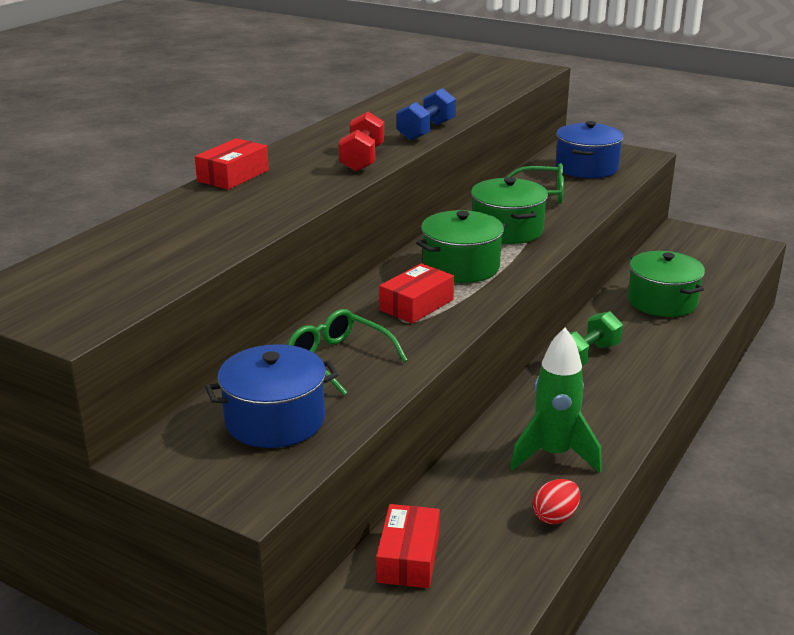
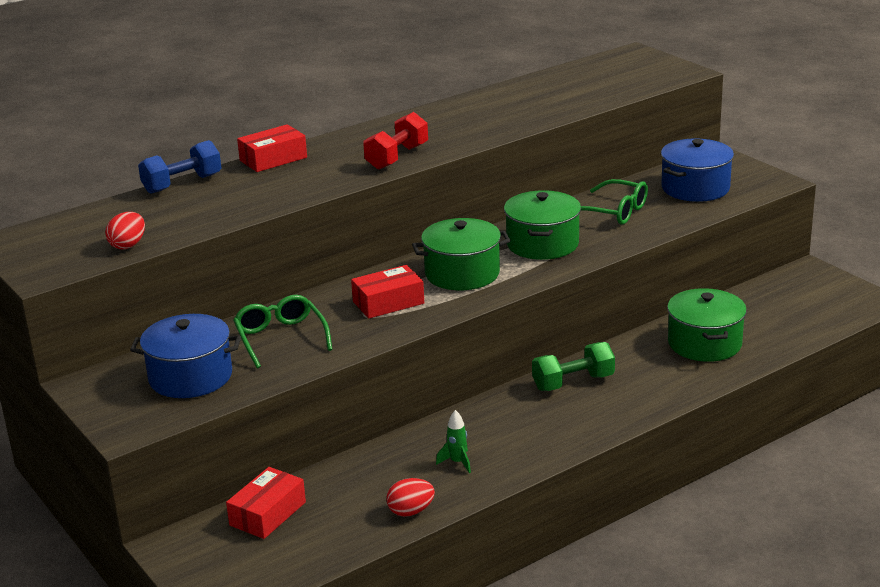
camera: 25 degrees right, 0 degrees up
blue dumbbell [397,88,456,141] -> blue dumbbell moved to [138,140,221,194]
green rocket [510,328,602,473] -> green rocket [436,410,471,473], size x0.46
none -> red egg [105,212,145,249]

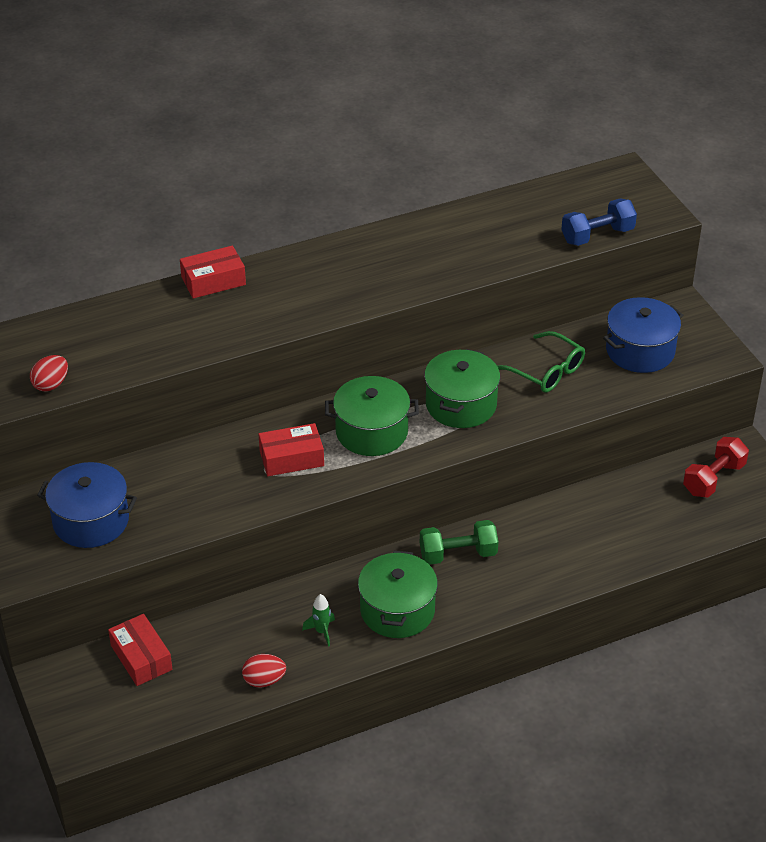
camera: 10 degrees right, 15 degrees up
blue dumbbell [138,140,221,194] -> blue dumbbell moved to [561,199,637,246]
red box [226,467,306,539] -> red box turned 75 degrees counterclockwise [108,614,172,686]
green glasses [233,295,332,369] -> none
red dumbbell [363,112,428,170] -> red dumbbell moved to [683,437,749,498]
green pot [667,288,747,362] -> green pot moved to [358,551,438,638]

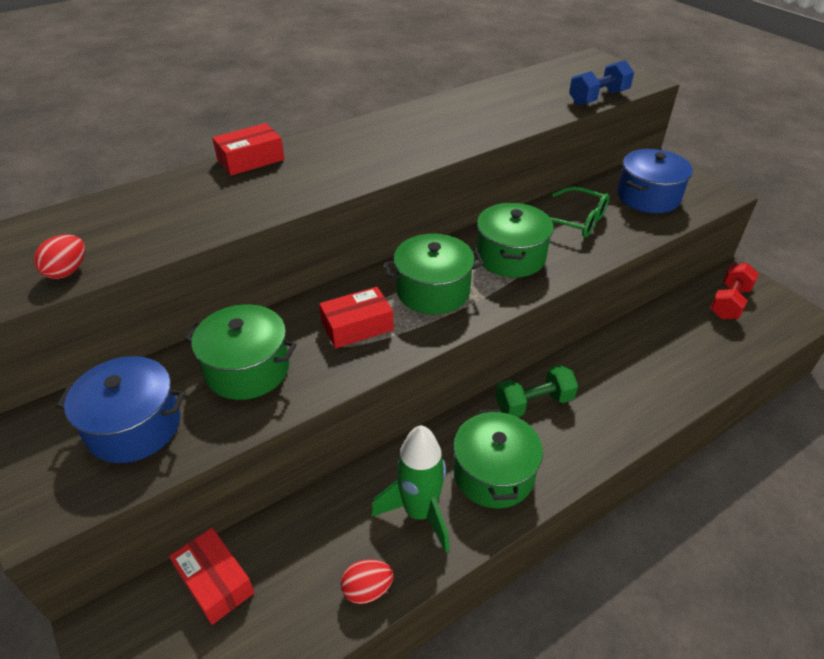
camera: 10 degrees left, 0 degrees up
green rocket [302,594,335,647] -> green rocket [371,425,449,552], size x2.18
none -> green pot [185,304,297,400]

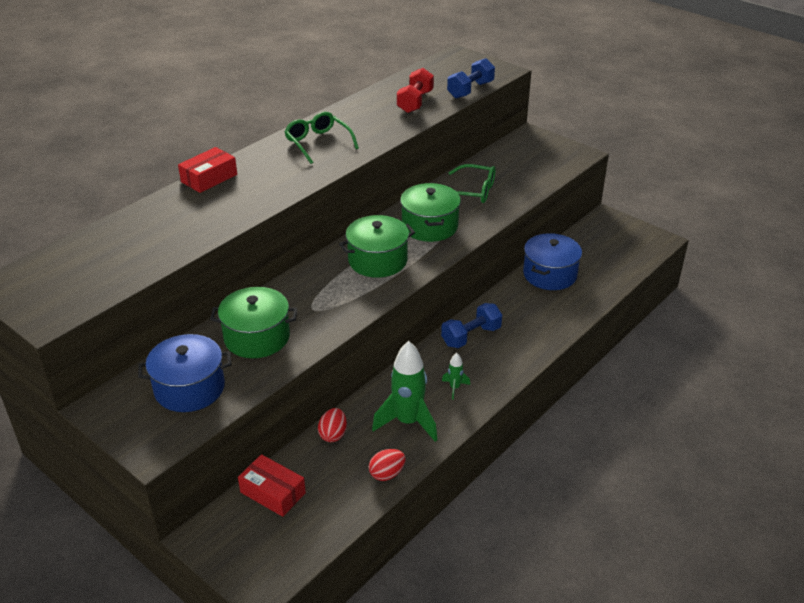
camera: 15 degrees left, 5 degrees down
red egg [34,234,85,279] -> red egg moved to [318,408,347,442]
red box [319,287,394,348] -> none
green pot [454,409,543,509] -> green rocket [442,353,470,400]
green dumbbell [495,365,578,417] -> blue dumbbell [441,303,502,348]
blue pot [617,149,693,213] -> blue pot moved to [523,233,582,290]
red dumbbell [710,263,759,319] -> red dumbbell moved to [397,68,434,113]
none -> green glasses [284,112,359,164]

